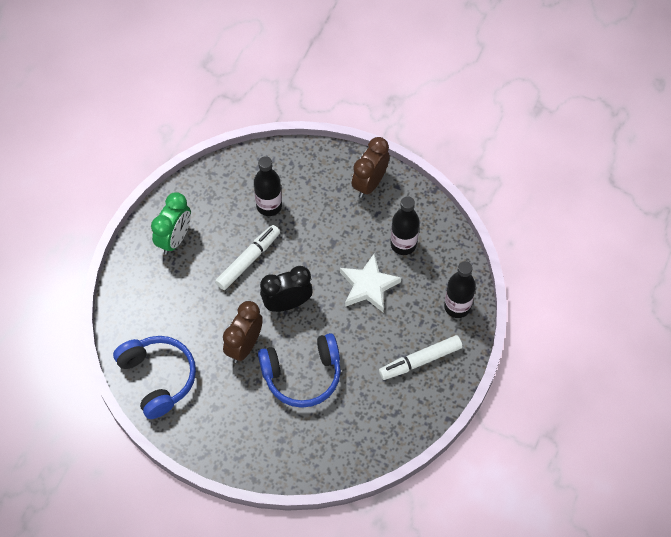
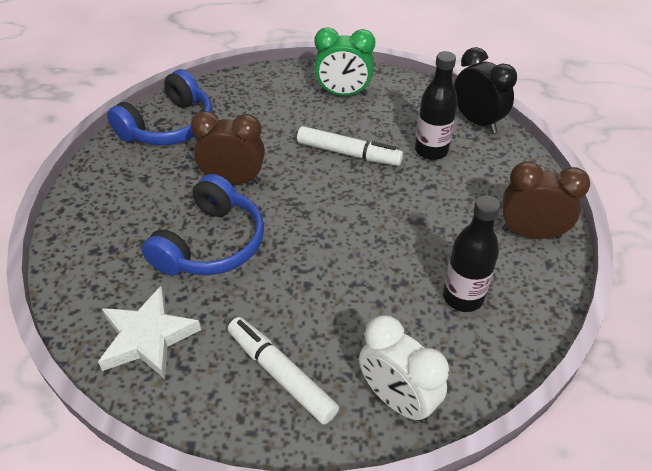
camera: 70 degrees right, 15 degrees down
blue headphones [258,333,341,408] -> blue headphones turned 120 degrees counterclockwise [142,174,264,276]
black clock [260,266,313,312] -> black clock moved to [454,47,517,133]
white star [340,253,401,312] -> white star moved to [98,286,201,379]
black bottle [444,261,476,318] -> white clock [359,315,449,423]

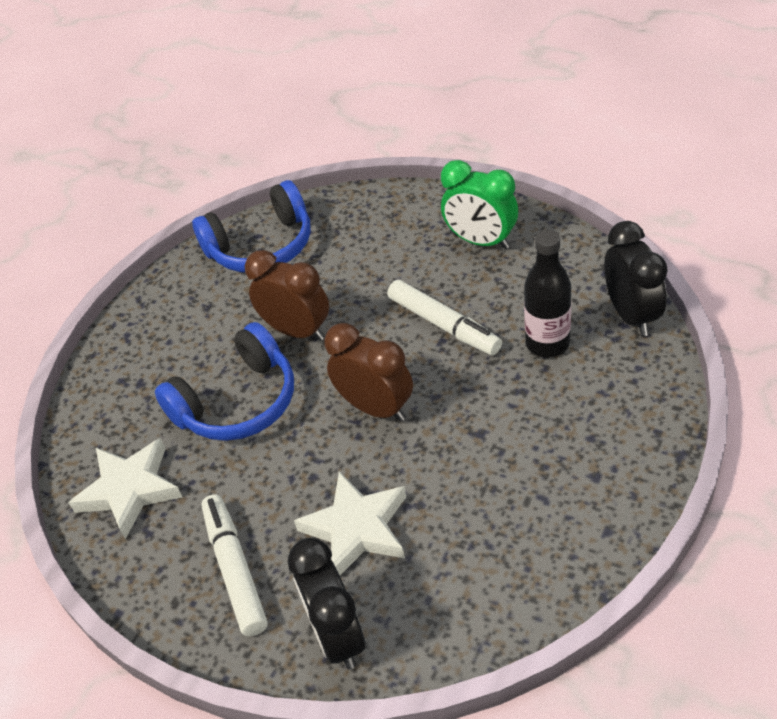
camera: 30 degrees right, 0 degrees up
white clock [359,315,449,423] -> black clock [288,538,365,670]
black bottle [443,195,500,312] -> none
brown clock [502,161,590,239] -> brown clock moved to [324,323,413,422]
none -> white star [294,471,406,575]

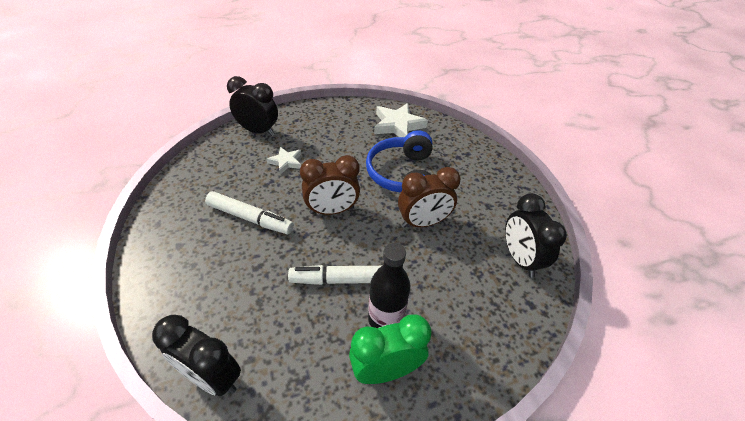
camera: 125 degrees right, 0 degrees up
blue headphones [192,180,311,272] -> black clock [505,193,567,278]
white marker [201,495,268,636] -> white marker moved to [205,191,294,234]
white star [294,471,406,575] -> white star [267,147,301,174], size x0.59
black bottle [524,230,571,358] -> black bottle moved to [368,243,410,328]

